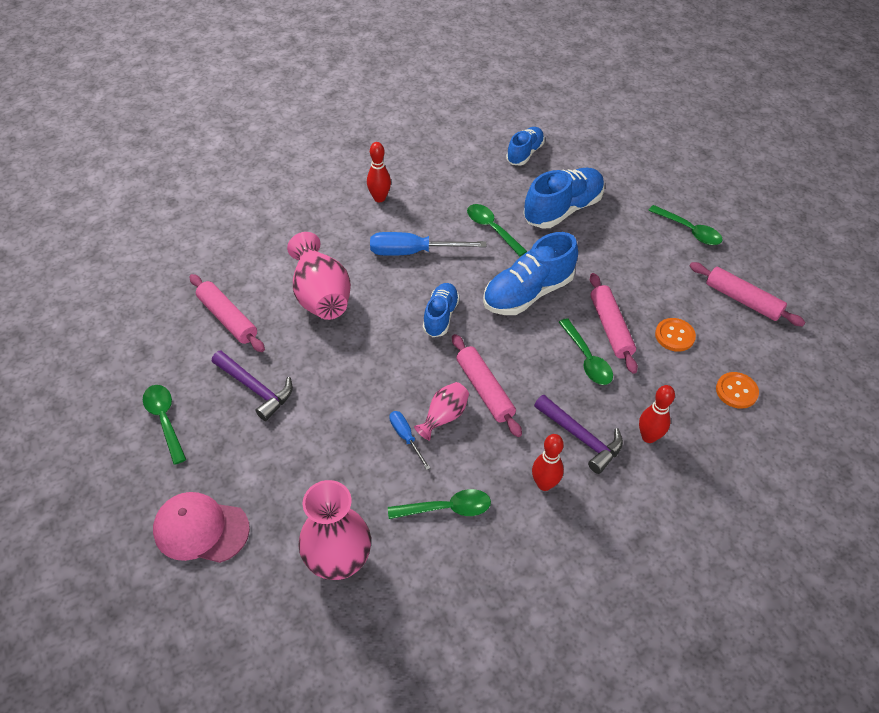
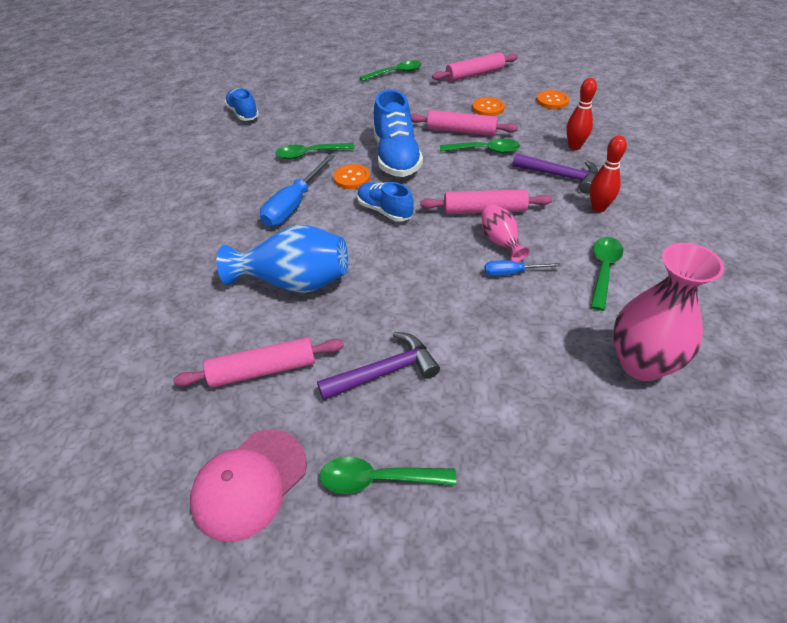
camera: 60 degrees left, 5 degrees down
pink cap [153,492,250,563] -> pink cap moved to [190,429,307,542]
pink vase [287,232,351,320] -> blue vase [217,225,348,293]
red bowling pin [367,142,391,202] -> none
blue shoe [523,168,604,228] -> none
purple hammer [534,395,623,474] -> purple hammer turned 45 degrees clockwise [513,153,598,194]
none -> orange button [334,164,370,189]

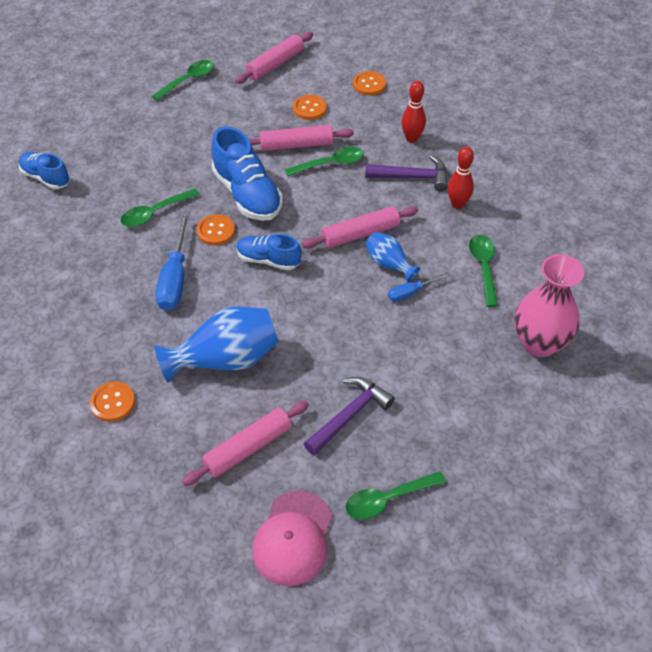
camera: 25 degrees left, 5 degrees up
pink vase [481,204,530,262] -> blue vase [365,232,420,283]
none -> orange button [90,382,135,422]

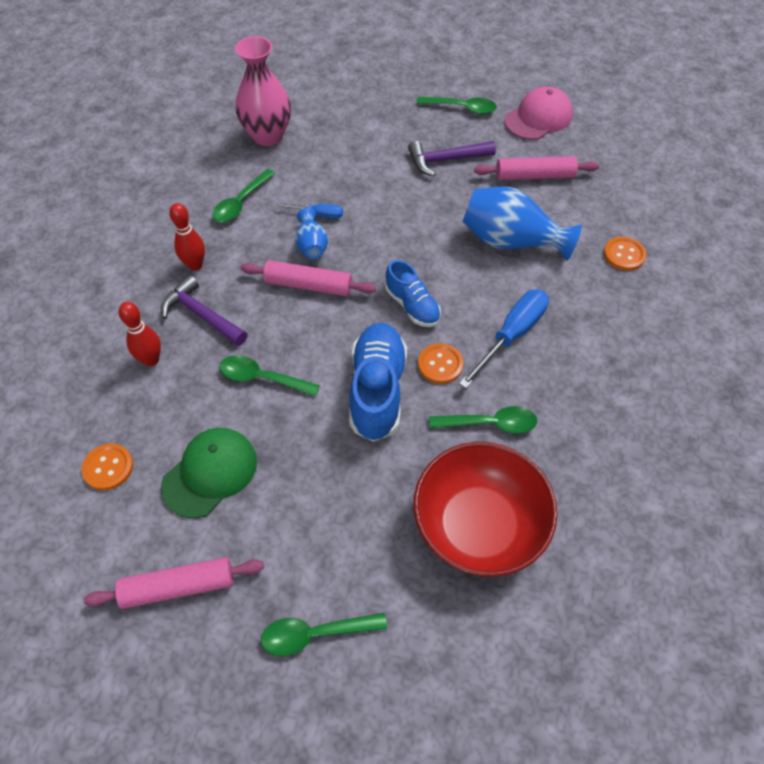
camera: 145 degrees left, 5 degrees up
blue shoe [18,152,70,189] -> none
pink rolling pin [248,125,354,151] -> none
orange button [293,95,327,120] -> green cap [161,428,257,518]
none -> red bowl [413,442,557,577]

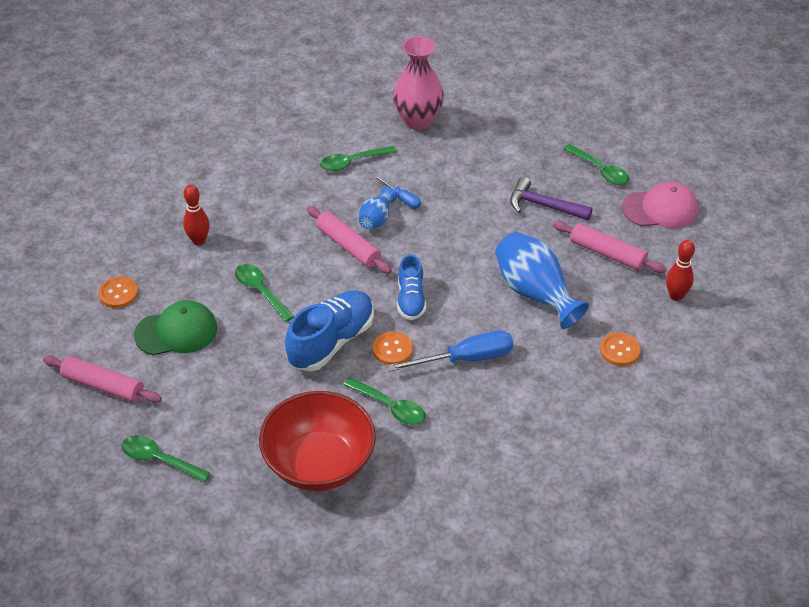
camera: 35 degrees right, 10 degrees down
purple hammer [161,275,247,346] -> none
red bowling pin [169,203,205,271] -> red bowling pin moved to [666,240,695,301]

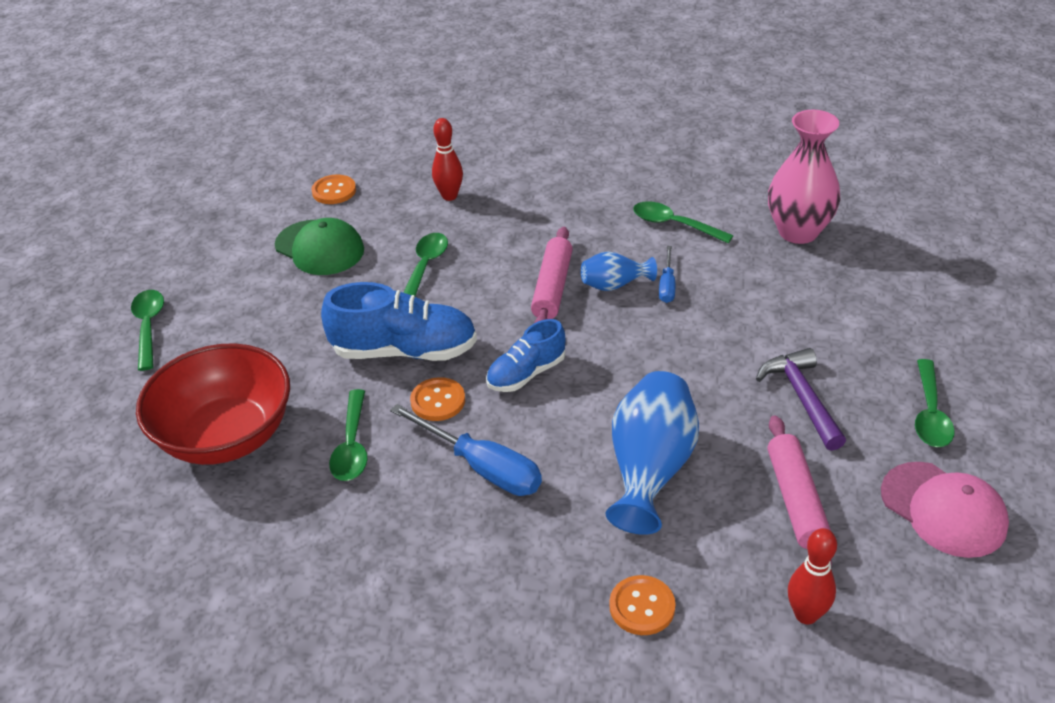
camera: 55 degrees right, 5 degrees down
pink rolling pin [43,355,162,403] -> none

